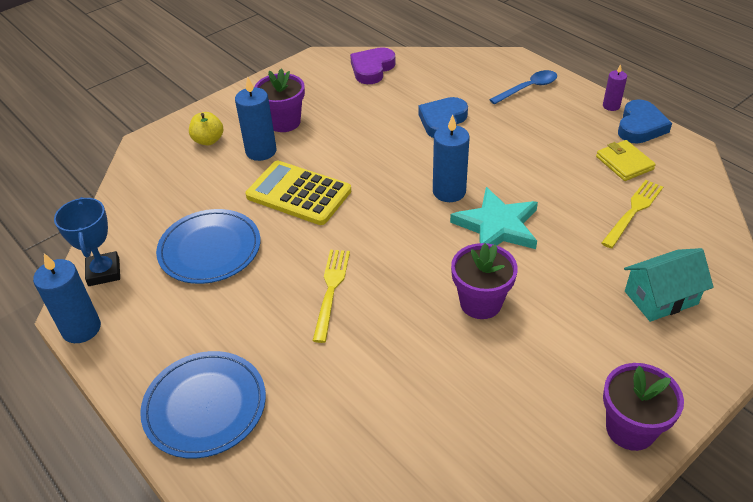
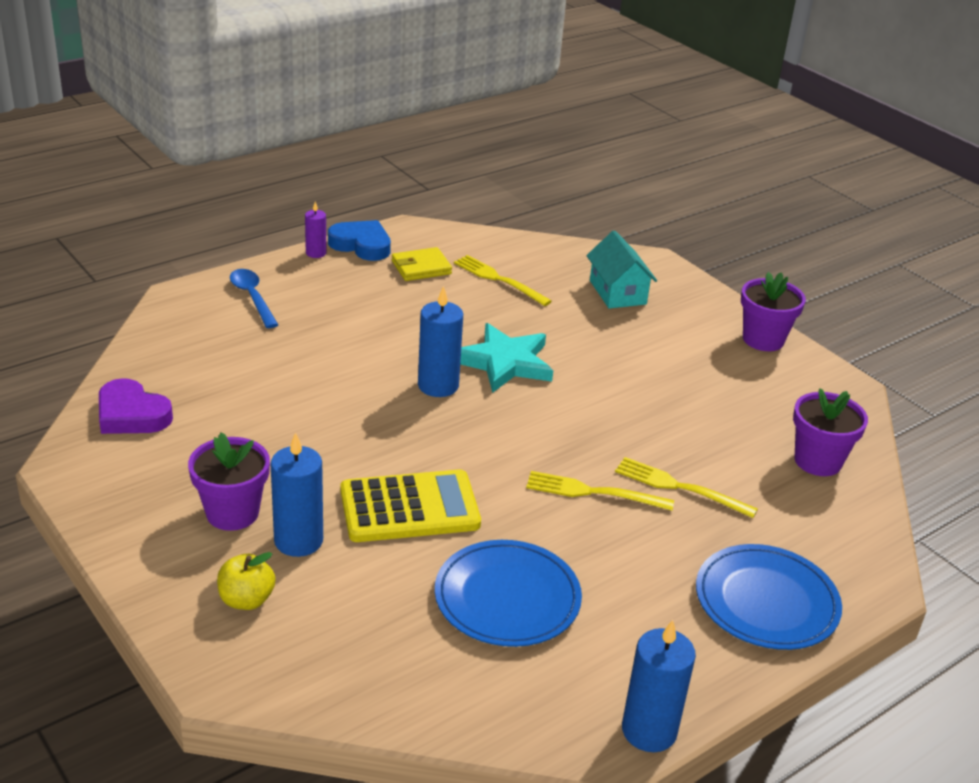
camera: 90 degrees left, 10 degrees down
blue trophy [54,197,120,286] -> none
yellow calculator [245,161,351,225] -> yellow calculator turned 135 degrees counterclockwise [340,469,481,542]
blue heart [418,97,468,138] -> none
purple flower pot [451,243,518,319] -> purple flower pot moved to [793,388,868,476]
none -> yellow fork [615,457,758,518]

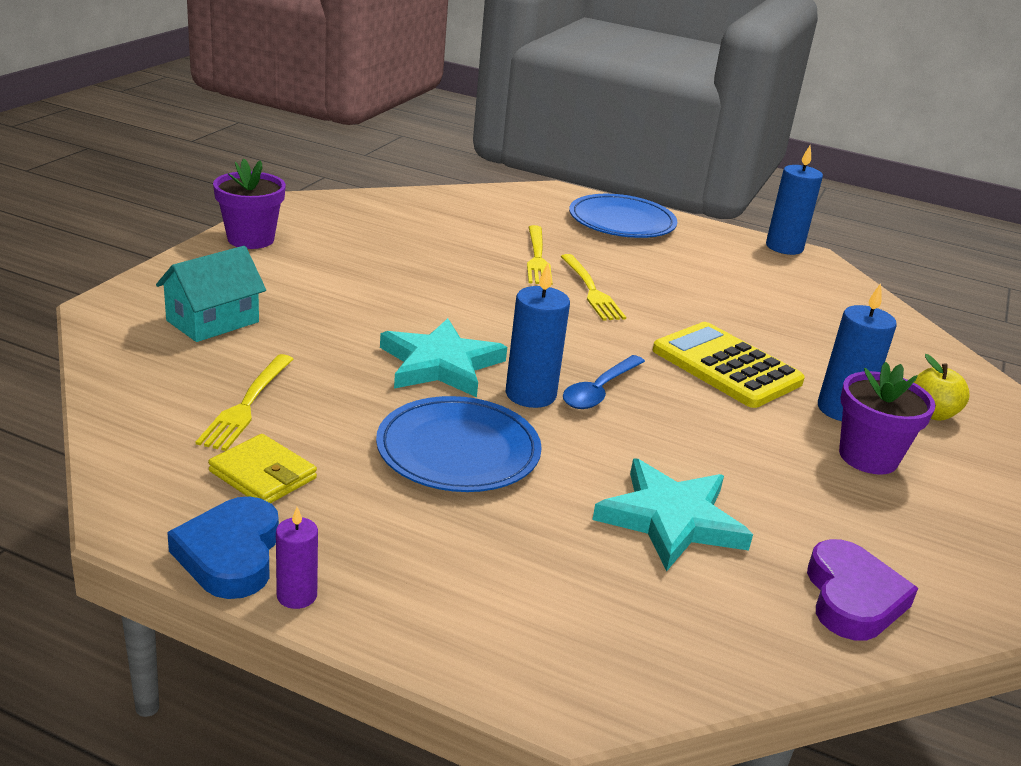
camera: 120 degrees left, 5 degrees down
blue spoon [230,269,278,328] -> blue spoon moved to [563,355,645,409]
blue plate [435,540,582,647] -> blue plate moved to [376,396,542,492]
purple flower pot [793,388,868,476] -> none
none -> turquoise star [592,459,753,572]

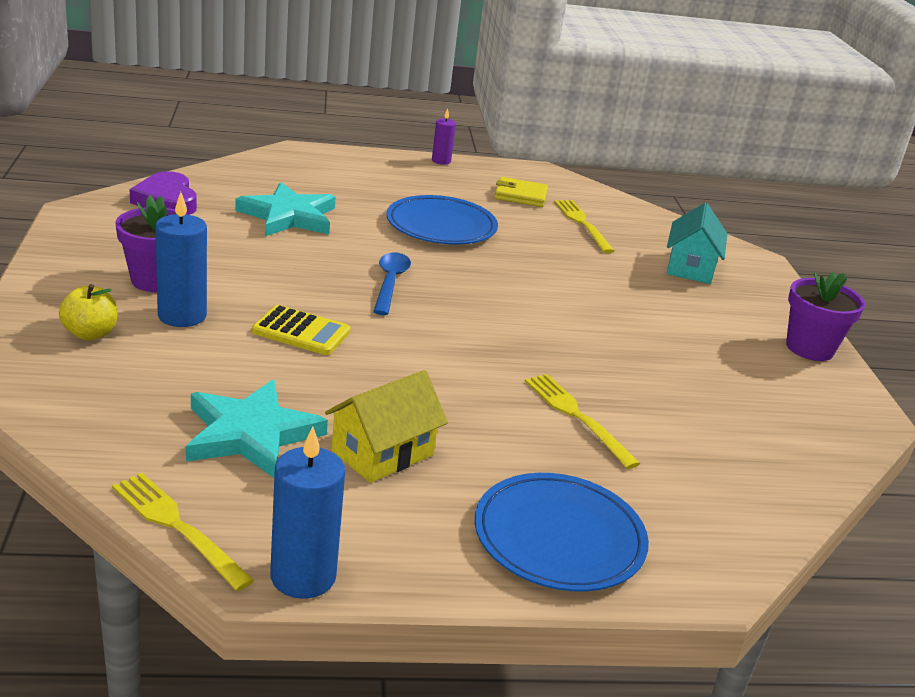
camera: 150 degrees right, 0 degrees up
blue heart [167,496,279,599] -> none
turquoise star [380,318,507,397] -> turquoise star moved to [186,380,328,478]
blue candle [506,263,570,408] -> none
yellow fork [560,254,626,321] -> yellow fork moved to [112,473,254,591]
yellow calculator [653,322,805,408] -> yellow calculator [252,305,350,355], size x0.64
none -> yellow house [325,370,448,483]

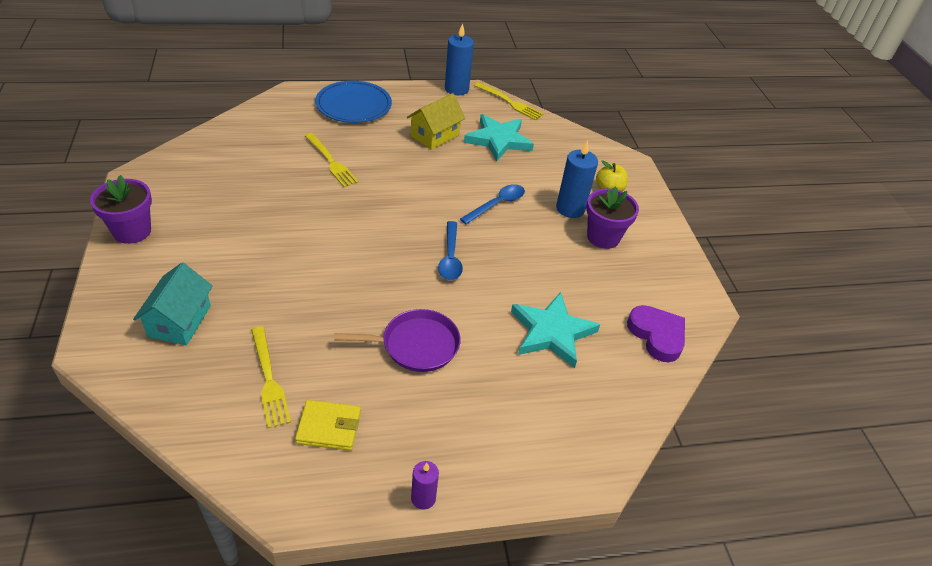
camera: 175 degrees right, 15 degrees up
yellow calculator [252,305,350,355] -> blue spoon [460,184,525,224]
blue plate [386,195,498,245] -> purple pan [334,309,460,372]

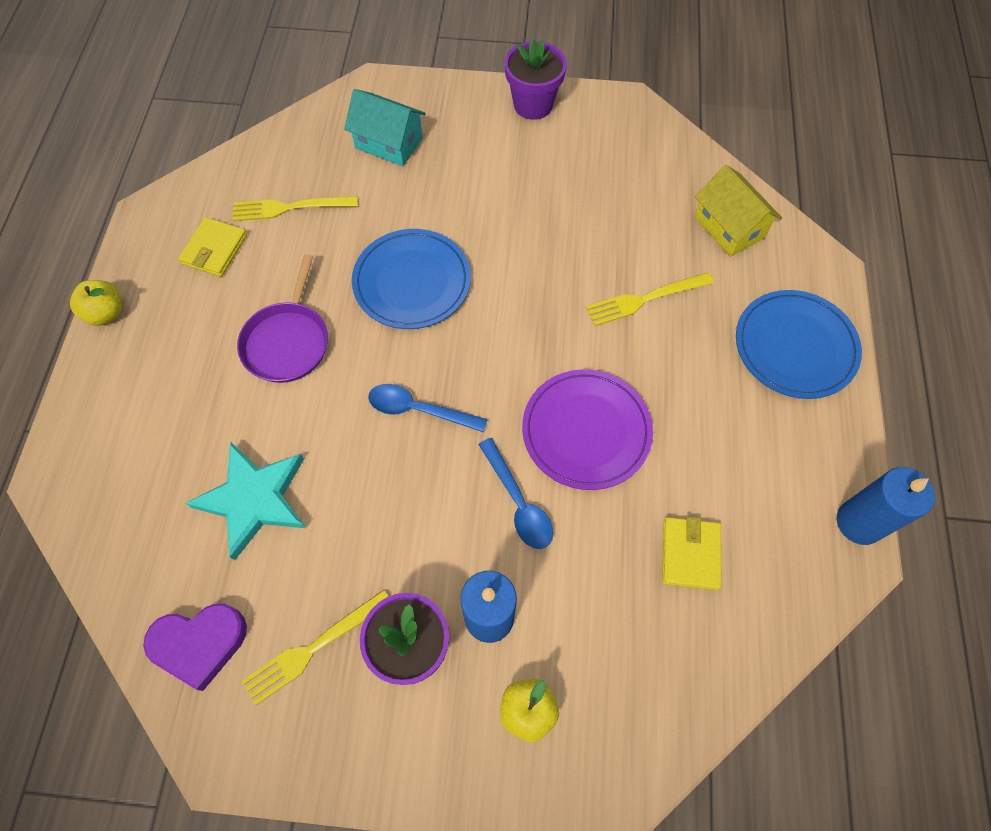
camera: 110 degrees right, 20 degrees up
yellow house [407,93,466,150] -> yellow house moved to [695,165,782,257]
purple candle [411,461,439,510] -> yellow apple [70,280,122,326]
turquoise star [464,114,534,162] -> yellow wallet [662,517,722,590]
yellow fork [474,82,543,120] -> yellow fork moved to [242,590,389,706]
none -> blue plate [352,229,471,329]
none -> purple plate [522,369,653,490]

